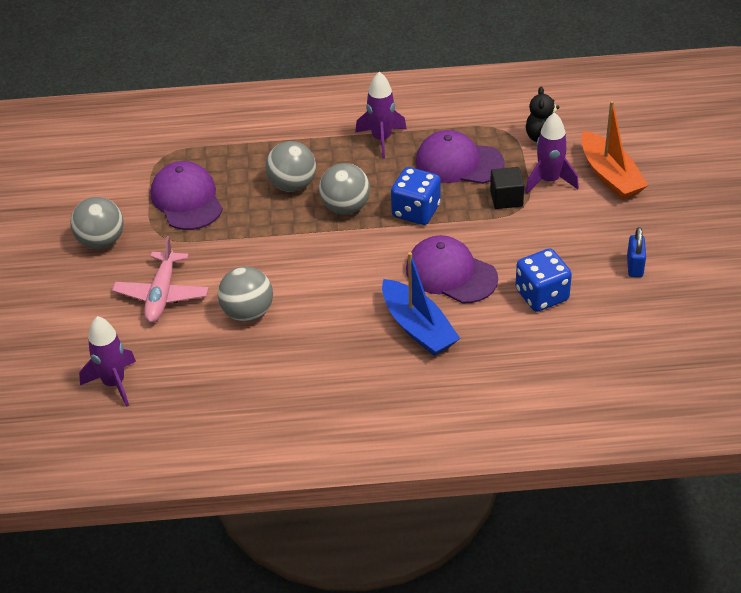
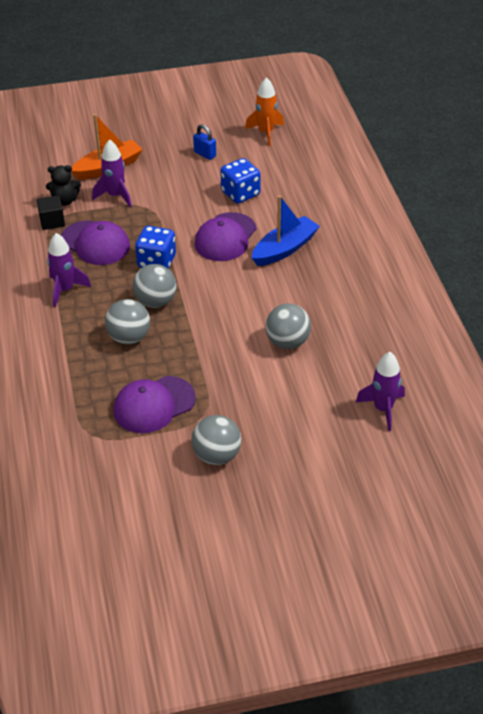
camera: 100 degrees left, 0 degrees up
pink plane [112,236,208,323] -> none
purple cap [415,130,505,184] -> purple cap turned 60 degrees counterclockwise [61,220,130,265]
black cube [490,167,524,209] -> black cube moved to [37,195,65,230]
blue padlock [627,227,646,277] -> blue padlock turned 45 degrees clockwise [193,124,216,160]
none -> orange rocket [245,77,284,146]

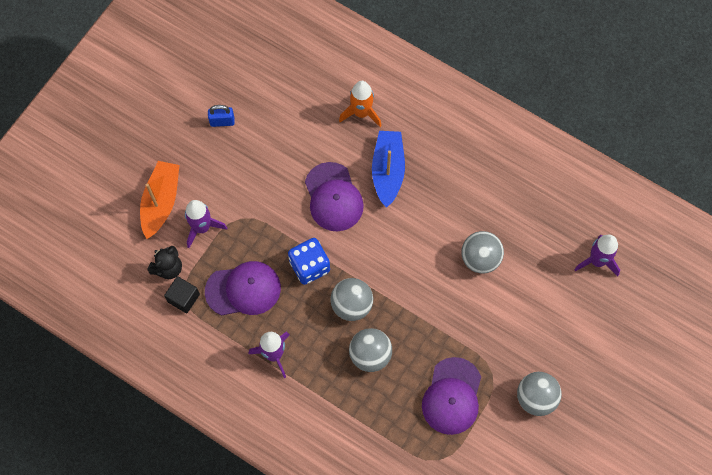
camera: 45 degrees left, 25 degrees up
blue dice [220,158,260,204] -> none
orange rocket [245,77,284,146] -> orange rocket moved to [339,81,381,127]

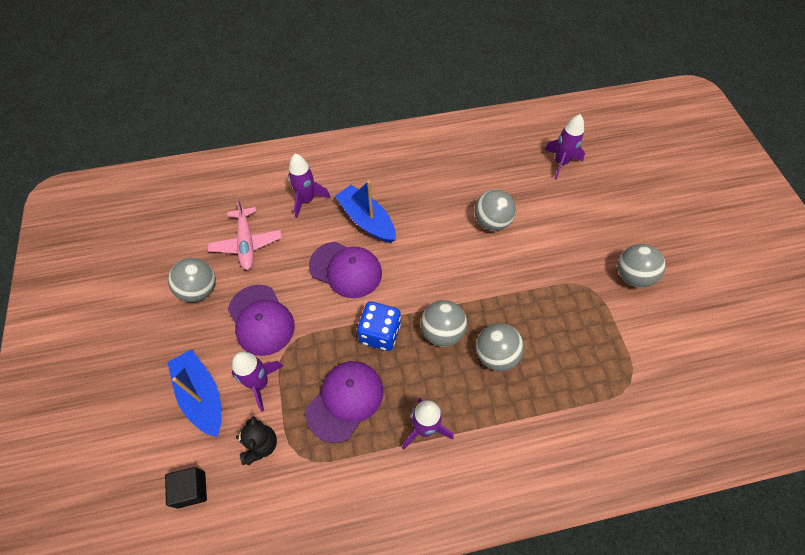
camera: 45 degrees left, 10 degrees down
orange boat [140,161,179,239] -> blue boat [167,349,221,437]
black cube [164,276,200,313] -> black cube moved to [165,467,207,509]
blue padlock [208,105,235,127] -> grey ball [168,258,216,302]
orange rocket [339,81,381,127] -> purple rocket [288,154,331,218]
purple cap [422,357,481,435] -> purple cap moved to [228,285,295,356]
none -> pink plane [207,198,282,270]

